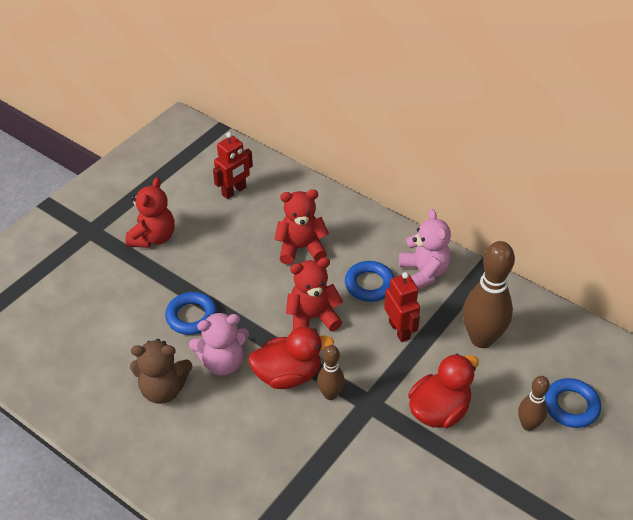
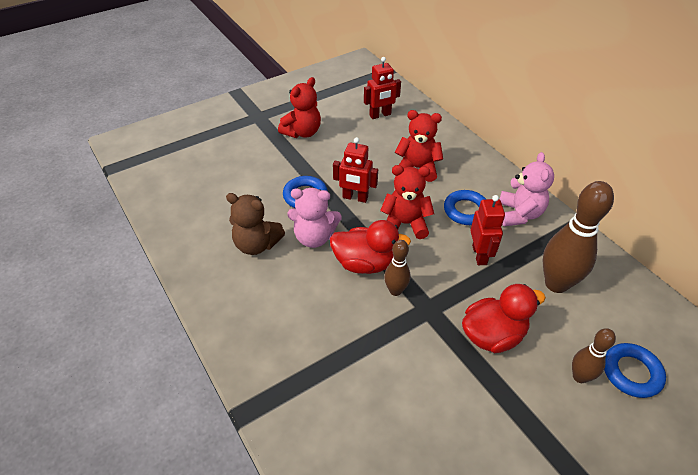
camera: 20 degrees right, 0 degrees up
none -> red robot [333,137,378,203]

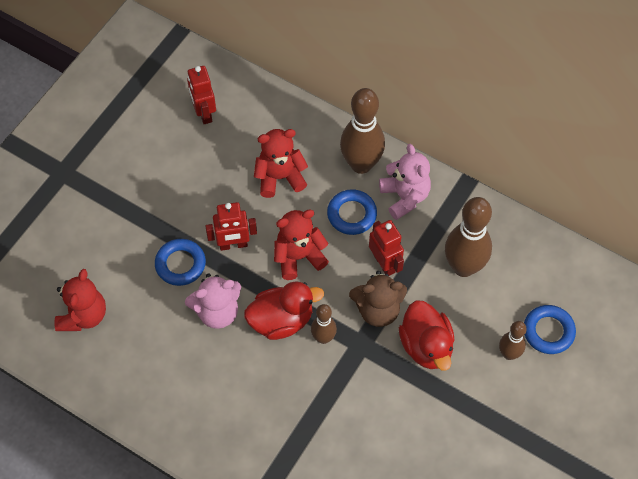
camera: 25 degrees left, 15 degrees up
brown teddy bear [226,193,285,255] -> brown teddy bear moved to [349,271,407,327]
red teddy bear [278,77,321,138] -> red teddy bear moved to [54,269,106,331]
red robot [364,57,401,119] -> red robot turned 120 degrees clockwise [187,66,216,124]
red duck [462,284,546,353] -> red duck turned 120 degrees clockwise [399,300,455,371]
none -> brown bowling pin [340,88,385,174]

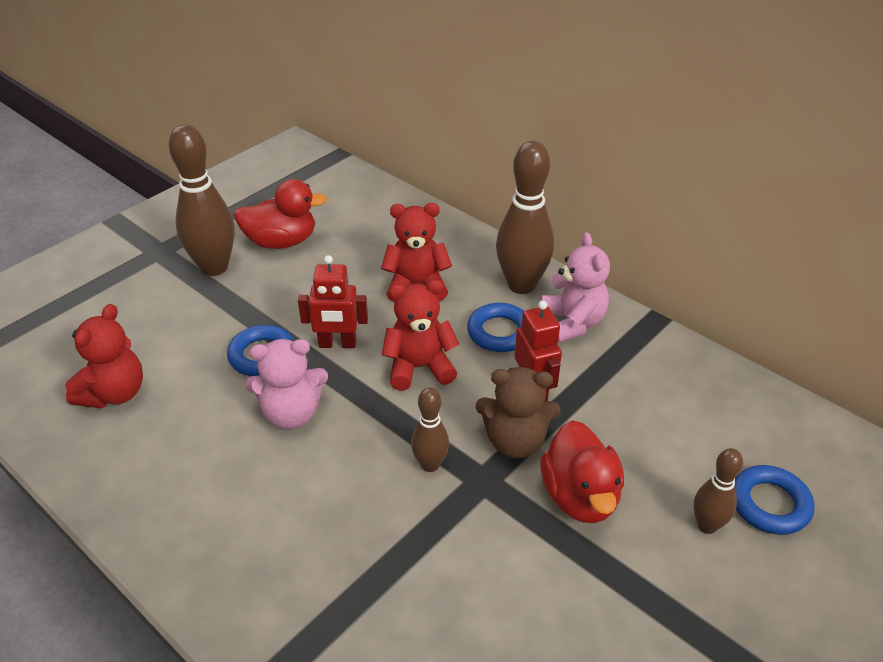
camera: 10 degrees right, 20 degrees down
red robot [187,66,216,124] -> none
red duck [244,281,324,340] -> red duck moved to [234,179,327,249]
brown bowling pin [445,197,492,277] -> brown bowling pin moved to [169,124,235,276]

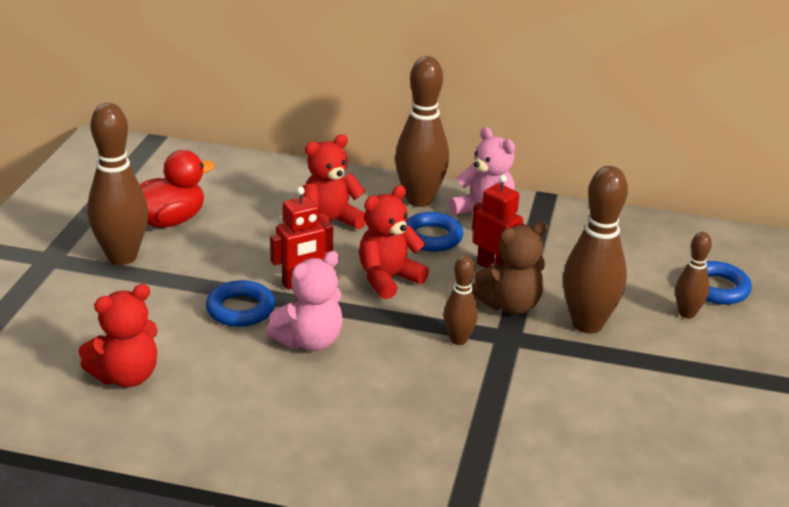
camera: 30 degrees left, 10 degrees down
red teddy bear [65,304,143,409] -> red teddy bear turned 60 degrees clockwise [78,284,158,387]
red duck [541,420,624,523] -> brown bowling pin [563,166,628,333]

